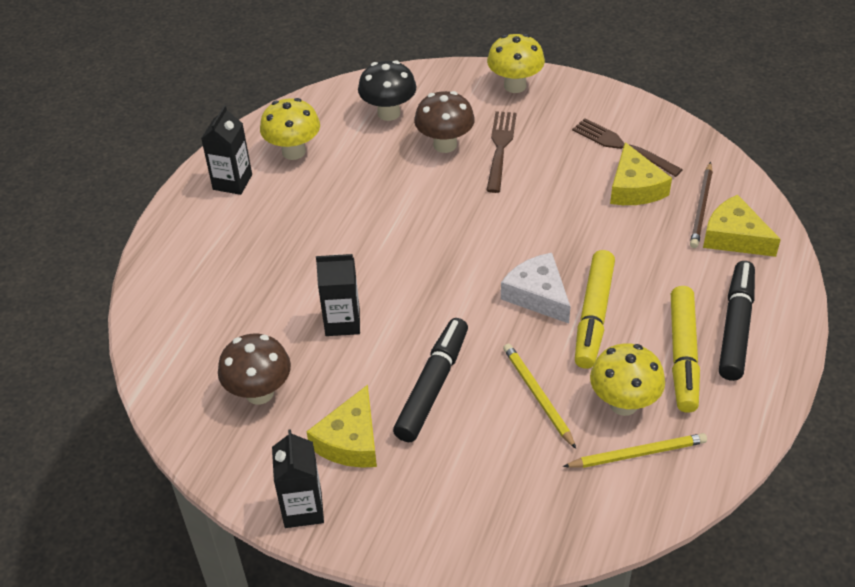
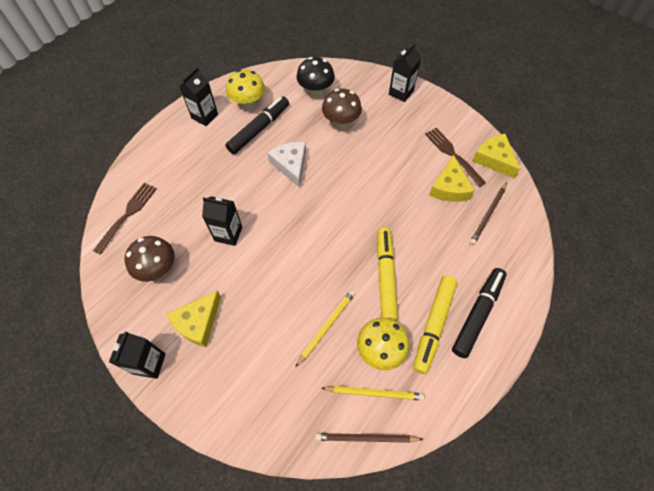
camera: 15 degrees right, 15 degrees up
black marker [393,318,468,442] -> black marker moved to [225,96,289,154]
brown fork [486,111,517,193] -> brown fork moved to [93,183,157,255]
yellow mushroom [487,34,545,93] -> black carton [389,43,421,102]
white cheese [501,253,571,323] -> white cheese moved to [267,142,306,188]
yellow pencil [503,344,576,449] -> yellow pencil turned 45 degrees clockwise [295,290,355,367]
yellow marker [575,250,615,369] -> yellow marker turned 150 degrees clockwise [377,228,398,321]
yellow cheese [703,195,781,257] -> yellow cheese moved to [472,134,520,179]
none -> brown pencil [315,433,423,443]

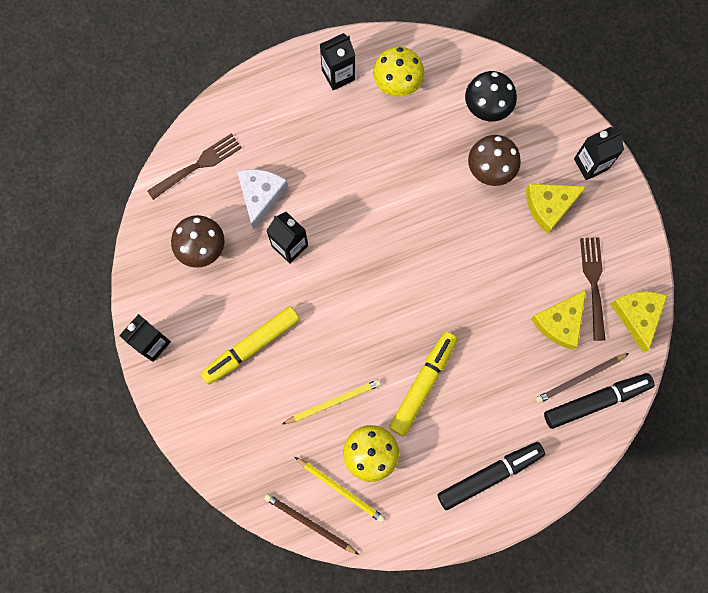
camera: 30 degrees right, 15 degrees up
yellow cheese [166,290,221,347] -> yellow cheese moved to [526,184,587,234]
black marker [225,96,289,154] -> black marker moved to [544,373,654,429]
white cheese [267,142,306,188] -> white cheese moved to [237,169,288,230]
yellow marker [413,276,457,374] -> yellow marker moved to [200,306,300,385]

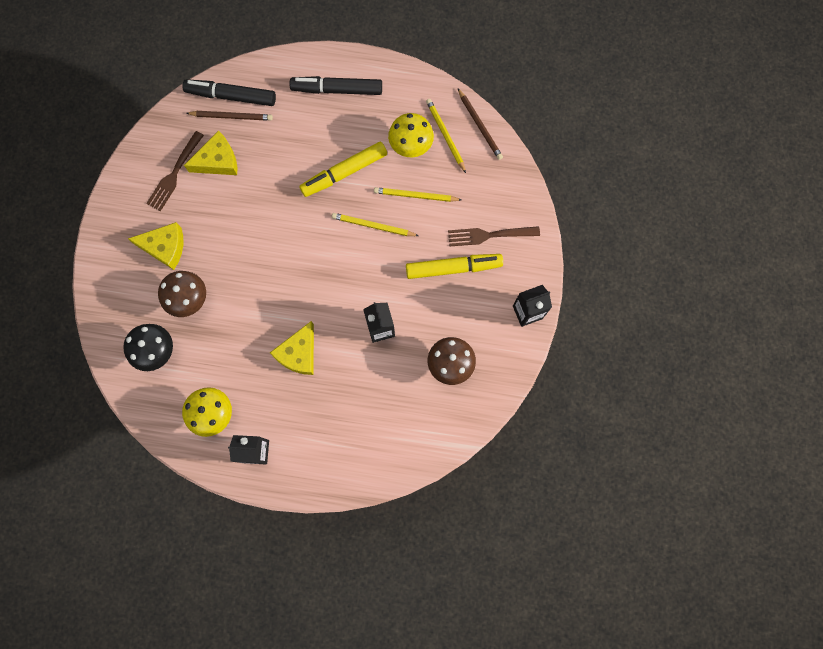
camera: 150 degrees left, 0 degrees up
brown fork [147,133,242,200] -> brown fork moved to [448,226,540,247]
white cheese [237,169,288,230] -> none
black carton [574,127,624,180] -> none
yellow cheese [611,291,667,353] -> yellow cheese moved to [270,321,314,375]
none -> yellow pencil [332,213,419,236]

